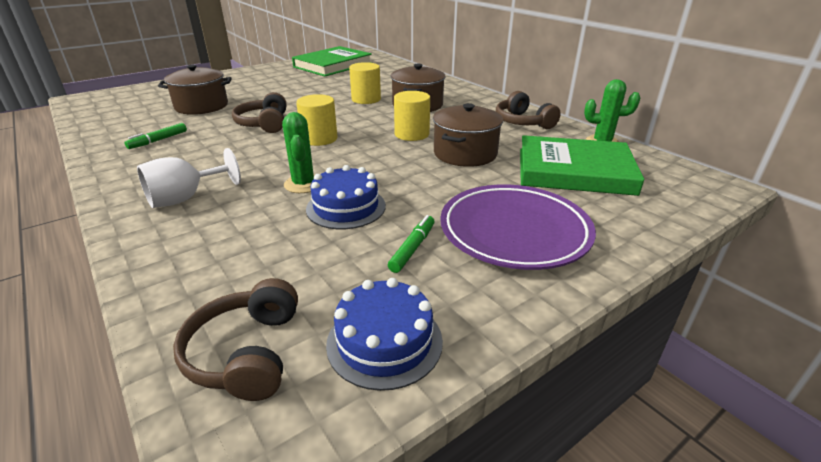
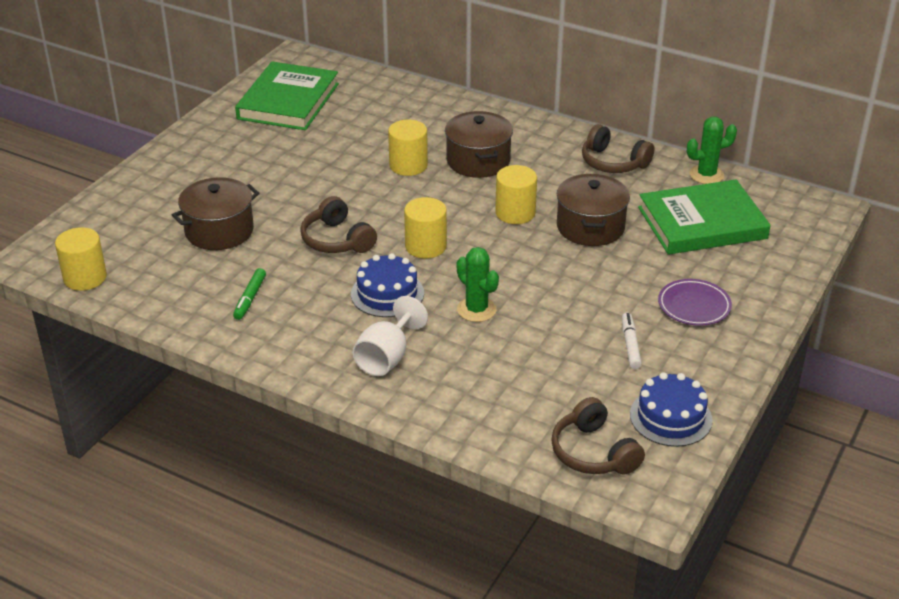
camera: 25 degrees left, 5 degrees up
blue cake [306,165,386,229] -> blue cake moved to [351,253,424,317]
green marker [388,215,435,273] -> white marker [622,313,642,369]
purple plate [440,184,596,270] -> purple plate [658,279,732,326], size x0.56
none -> yellow cylinder [55,227,107,291]

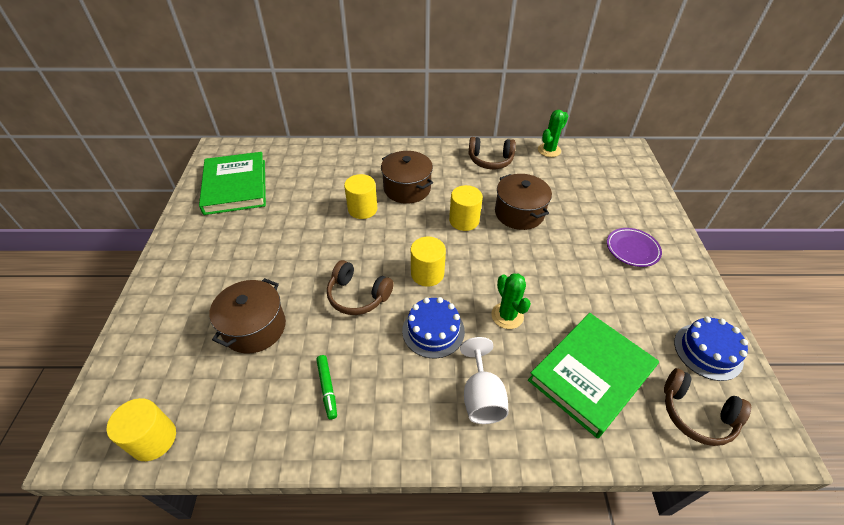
camera: 30 degrees left, 10 degrees up
green cactus [457,247,499,322] -> green cactus turned 45 degrees clockwise [491,274,531,329]
white marker [622,313,642,369] -> none
green book [638,179,771,255] -> green book moved to [528,313,659,438]

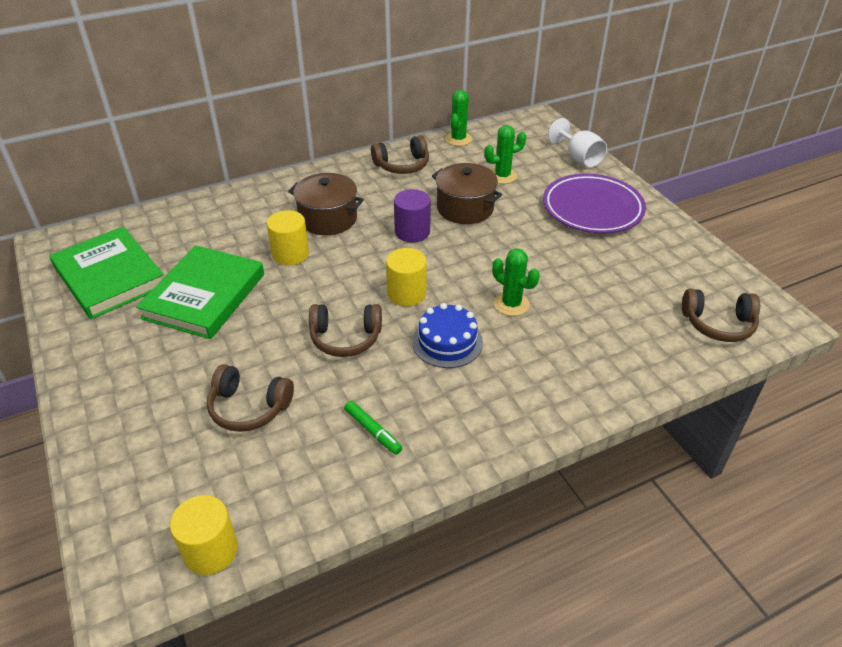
camera: 25 degrees left, 5 degrees down
brown pot [209,278,286,354] -> brown headphones [207,364,294,432]
yellow cylinder [449,185,483,231] -> purple cylinder [394,189,431,243]
white goblet [460,337,509,424] -> white goblet moved to [548,118,607,168]
green book [528,313,659,438] -> green book moved to [136,245,264,339]
purple plate [607,228,662,267] -> purple plate [543,174,646,233], size x1.78
blue cake [674,317,748,381] -> none
none -> green cactus [484,125,526,184]

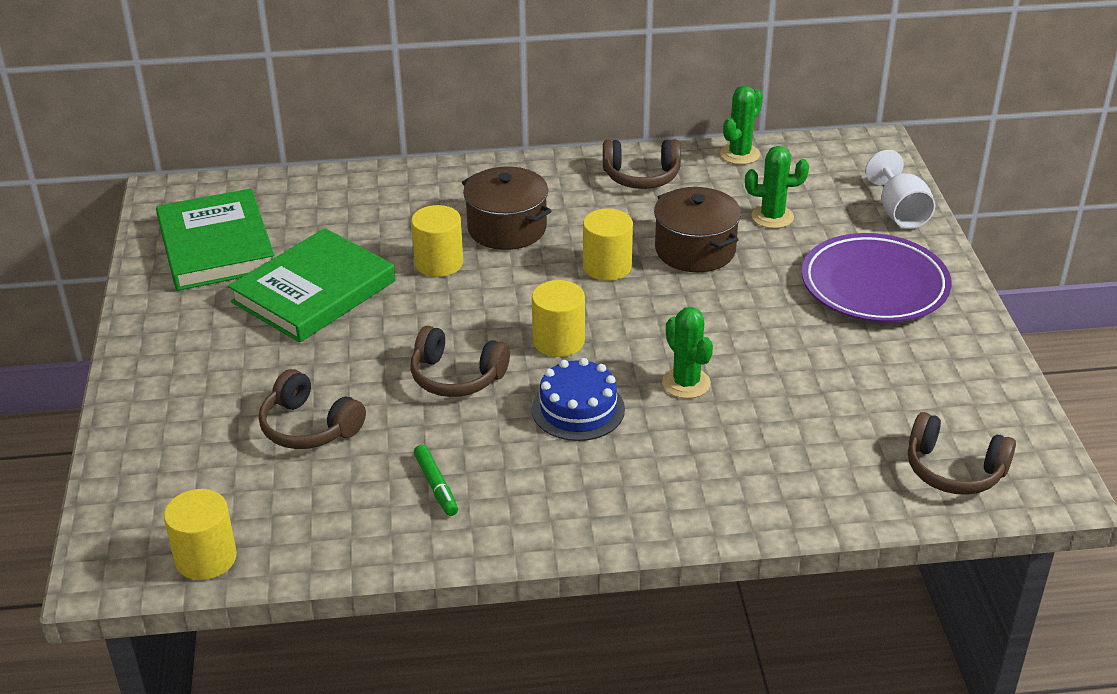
camera: 20 degrees right, 5 degrees down
purple cylinder [394,189,431,243] -> yellow cylinder [583,209,633,281]

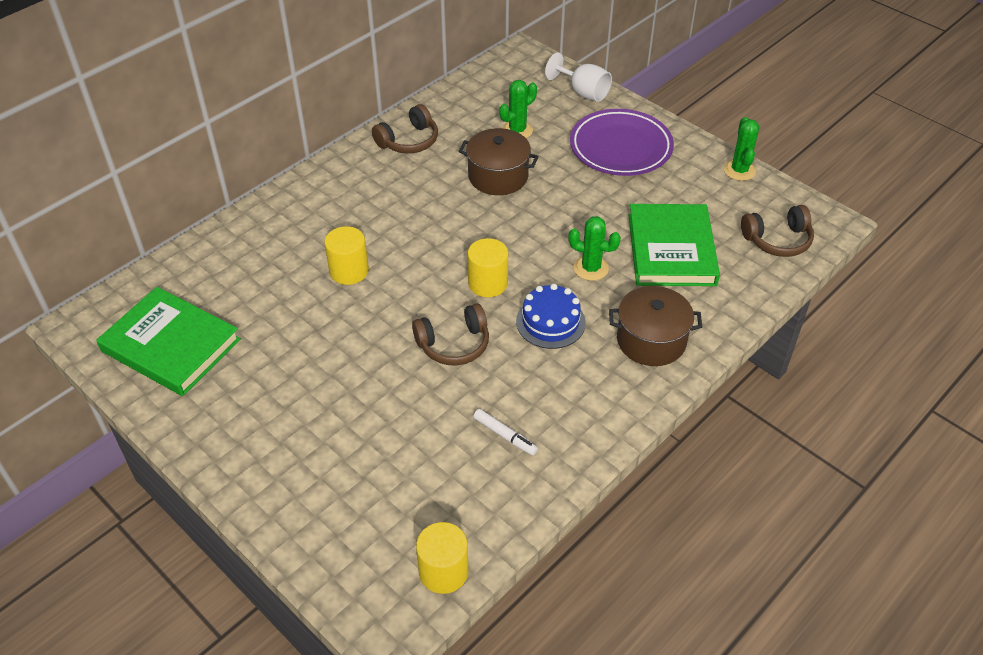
camera: 40 degrees left, 10 degrees up
green book [228,228,395,343] -> green book moved to [629,204,720,286]
brown headphones [259,369,366,449] -> none
green marker [414,445,458,516] -> none
brown pot [462,167,551,250] -> brown pot moved to [609,286,702,366]
yellow cylinder [583,209,633,281] -> none
green cactus [720,86,763,165] -> green cactus moved to [724,117,759,181]
none -> white marker [473,409,538,456]

